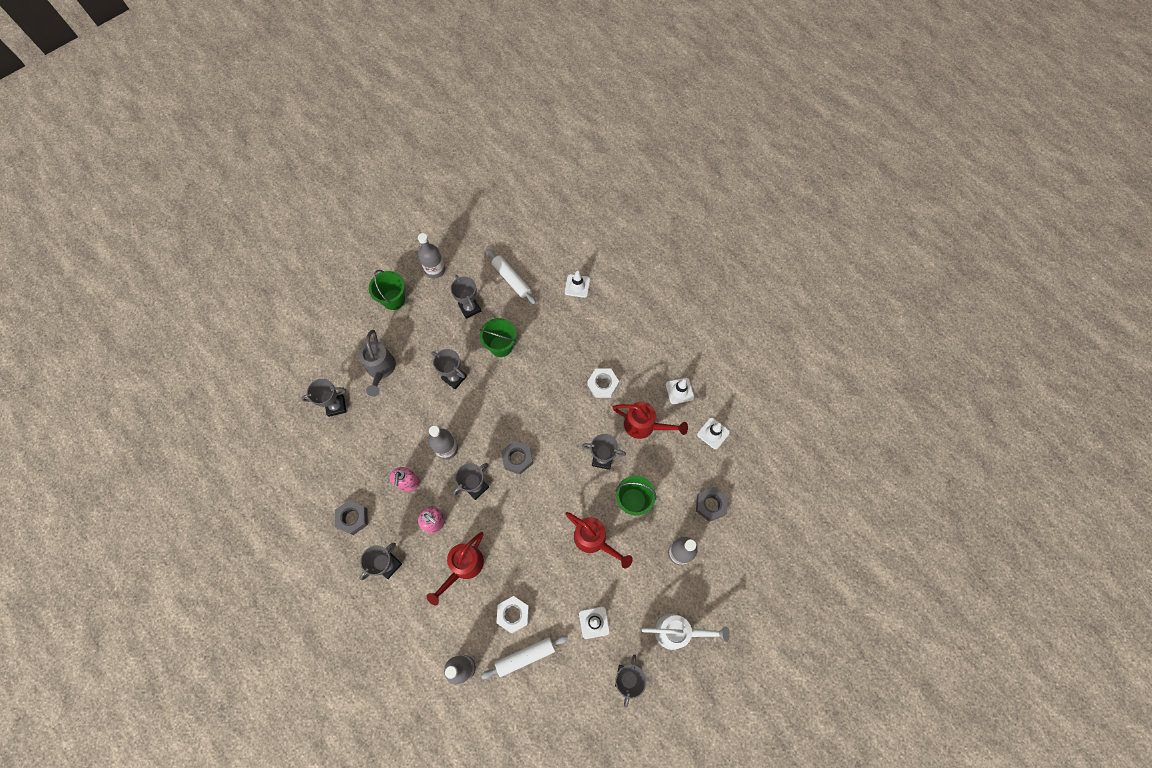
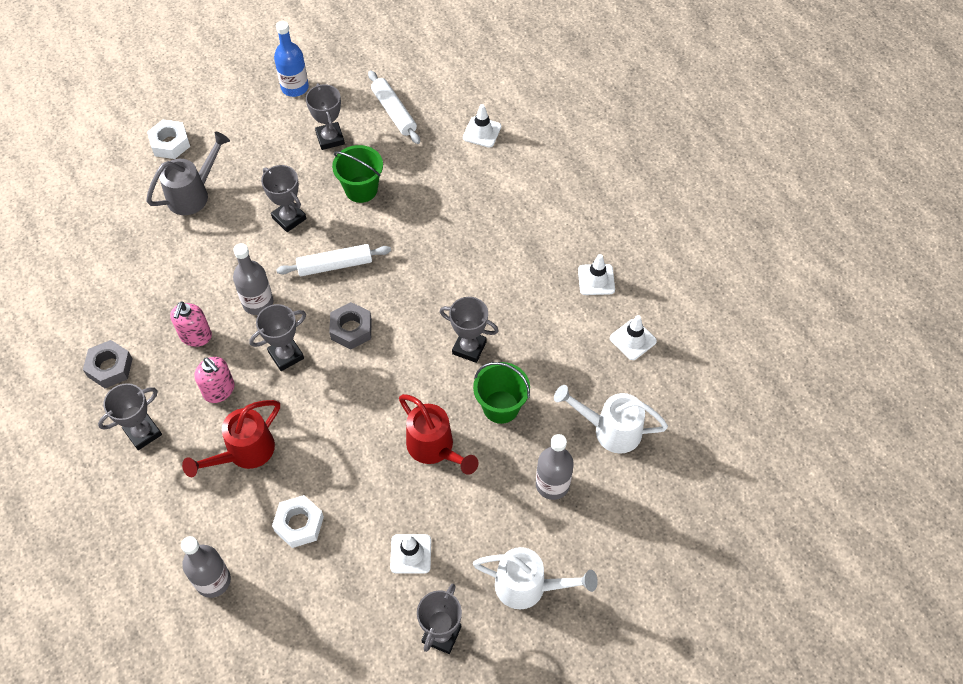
camera: 10 degrees right, 10 degrees down
grey trophy [301,379,347,417] -> none
grey watering can [359,330,396,397] -> grey watering can turned 135 degrees counterclockwise [146,132,230,215]
green bucket [369,270,405,310] -> none
grey bottle [418,233,445,279] -> blue bottle [274,21,309,97]
white rolling pin [481,636,568,679] -> white rolling pin moved to [276,244,391,276]
white nut [587,369,619,398] -> white nut moved to [147,120,190,159]
red watering can [613,402,688,439] -> none
grey nut [696,487,728,522] -> white watering can [554,385,668,454]

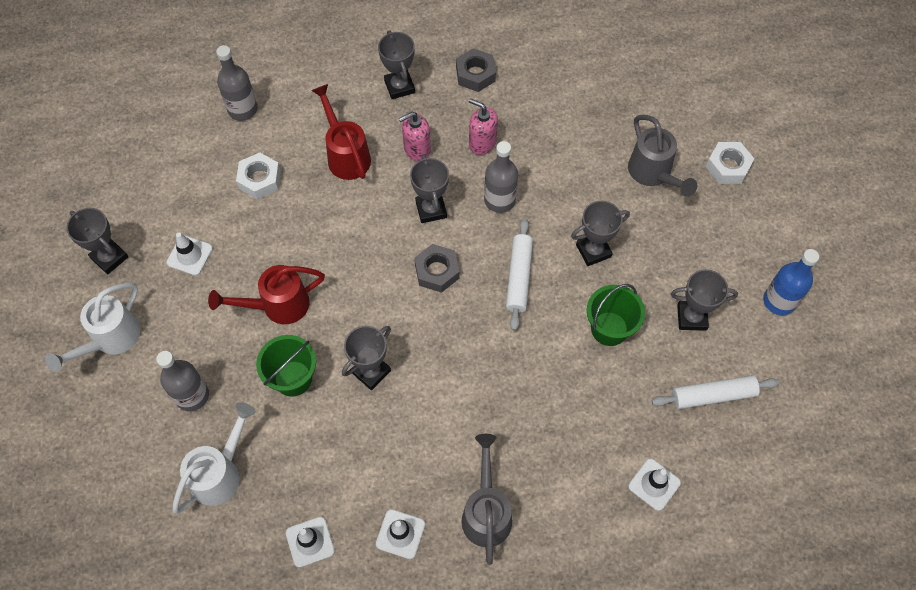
camera: 110 degrees right, 5 degrees up
none -> grey watering can [461,434,512,565]

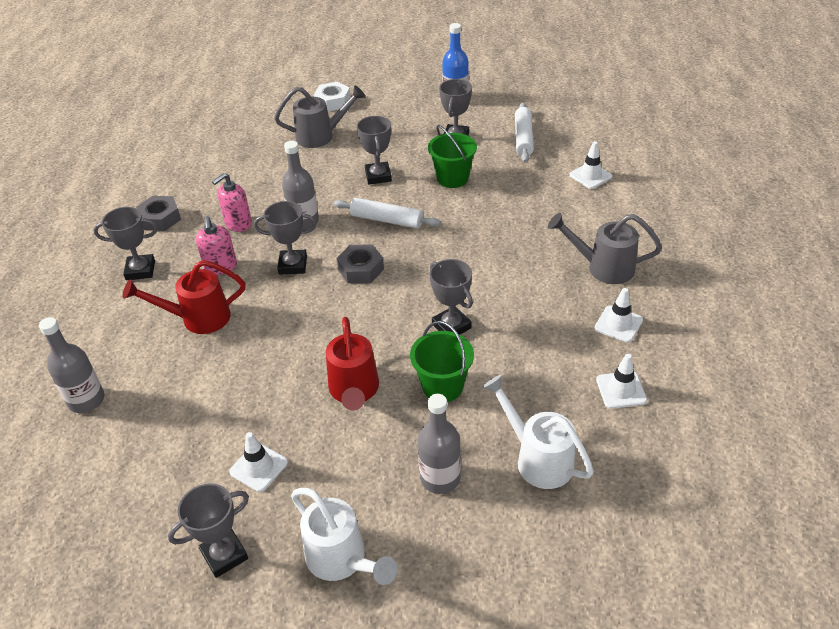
camera: 75 degrees left, 20 degrees down
white nut [236,152,281,199] -> none

